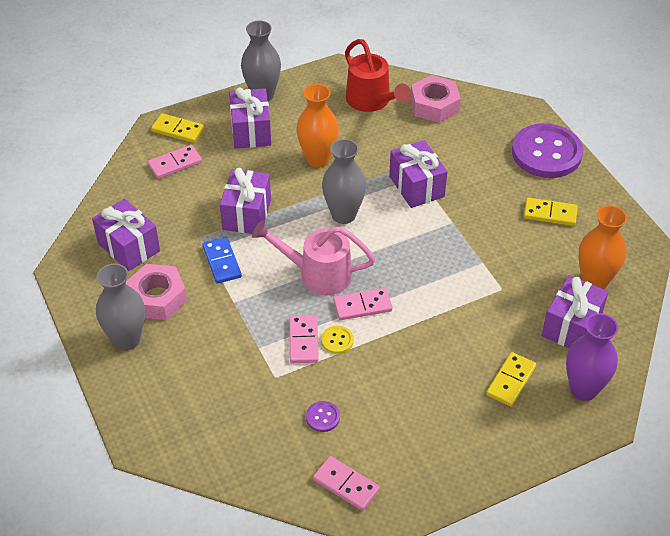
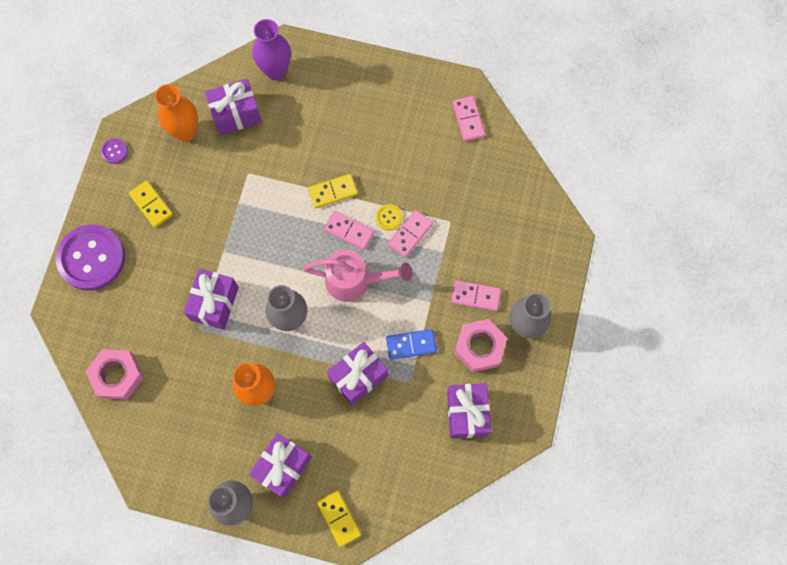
camera: 140 degrees left, 25 degrees up
pink domino [148,145,202,179] -> pink domino moved to [451,280,501,311]
blue domino [202,237,242,284] -> blue domino turned 60 degrees clockwise [386,329,437,360]
pink watering can [252,220,375,295] -> pink watering can turned 45 degrees counterclockwise [303,250,412,302]
purple button [306,401,340,432] -> purple button moved to [101,138,128,164]
red watering can [345,39,411,112] -> none
yellow domino [486,352,536,407] -> yellow domino moved to [308,174,358,208]

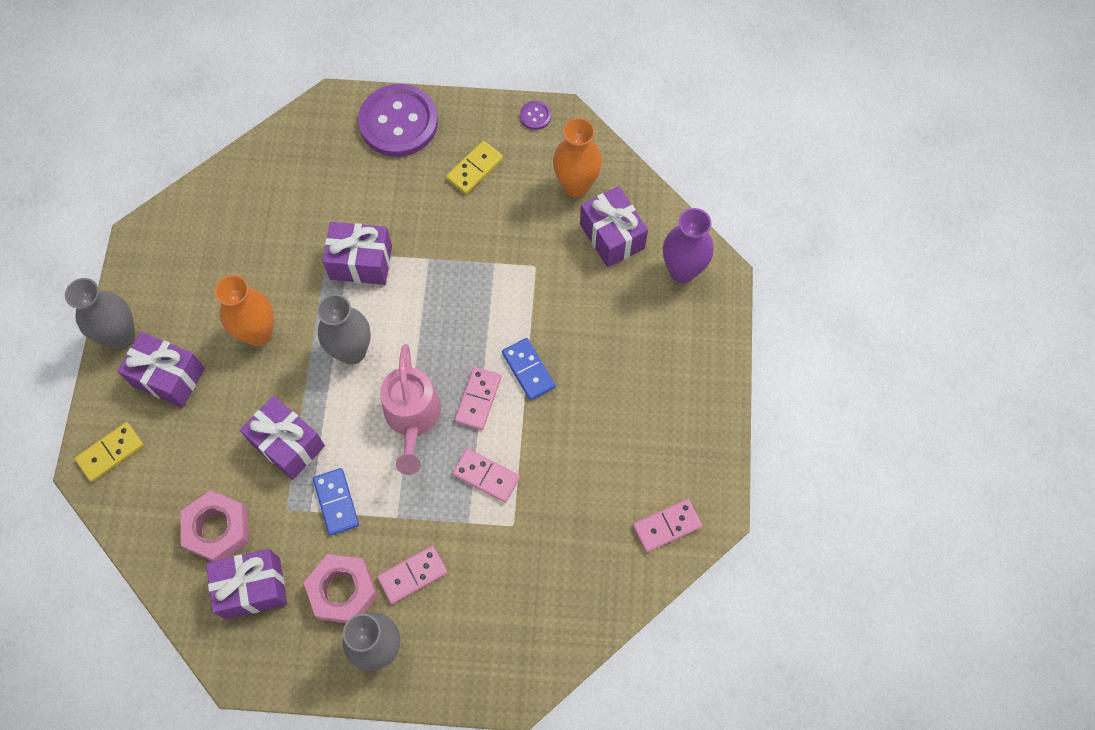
camera: 80 degrees right, 5 degrees down
pink nut [86,349,144,400] -> pink nut moved to [180,490,249,562]
yellow domino [308,174,358,208] -> blue domino [502,338,556,401]
yellow button [376,204,402,230] -> none
pink domino [451,280,501,311] -> pink domino turned 60 degrees clockwise [377,546,448,604]

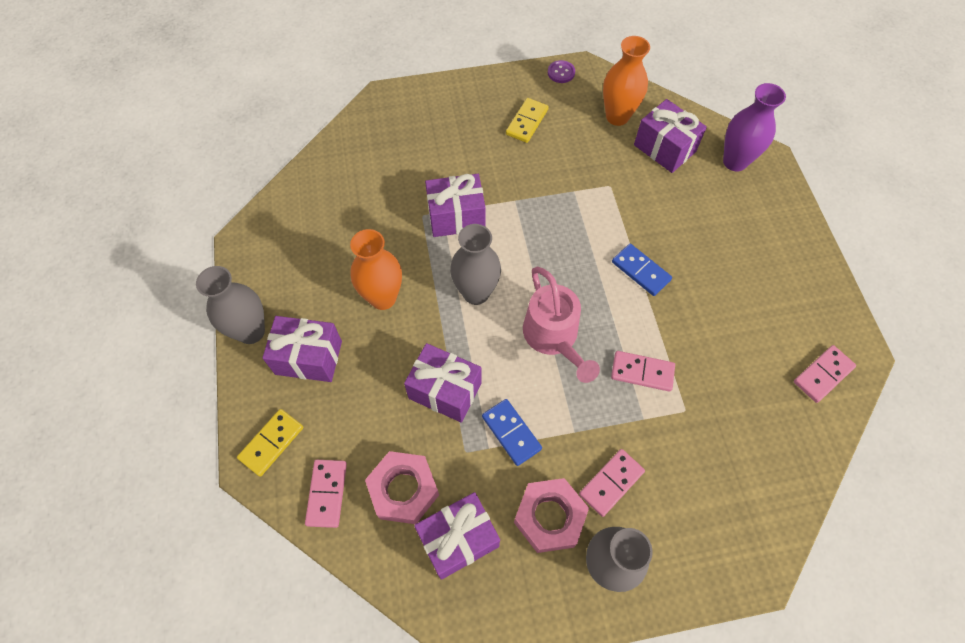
camera: 15 degrees left, 5 degrees down
purple button [358,84,438,157] -> none
pink domino [455,367,501,430] -> pink domino moved to [305,460,347,528]

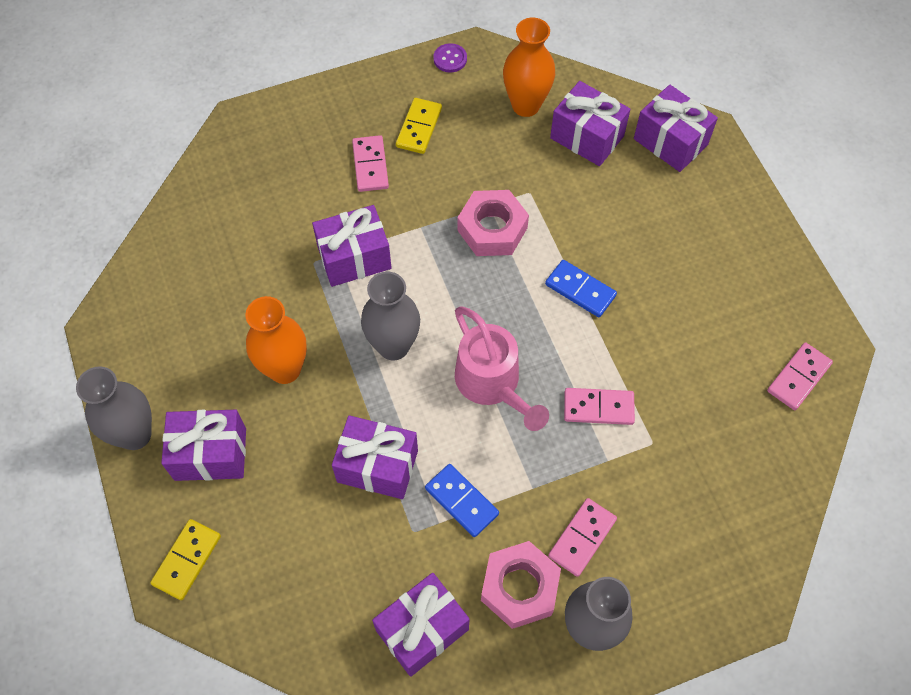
camera: 10 degrees left, 0 degrees up
pink domino [305,460,347,528] -> pink domino moved to [352,135,389,192]
pink nut [365,451,439,524] -> pink nut moved to [458,190,529,256]
purple vase [723,83,786,172] -> purple gift [634,85,718,172]

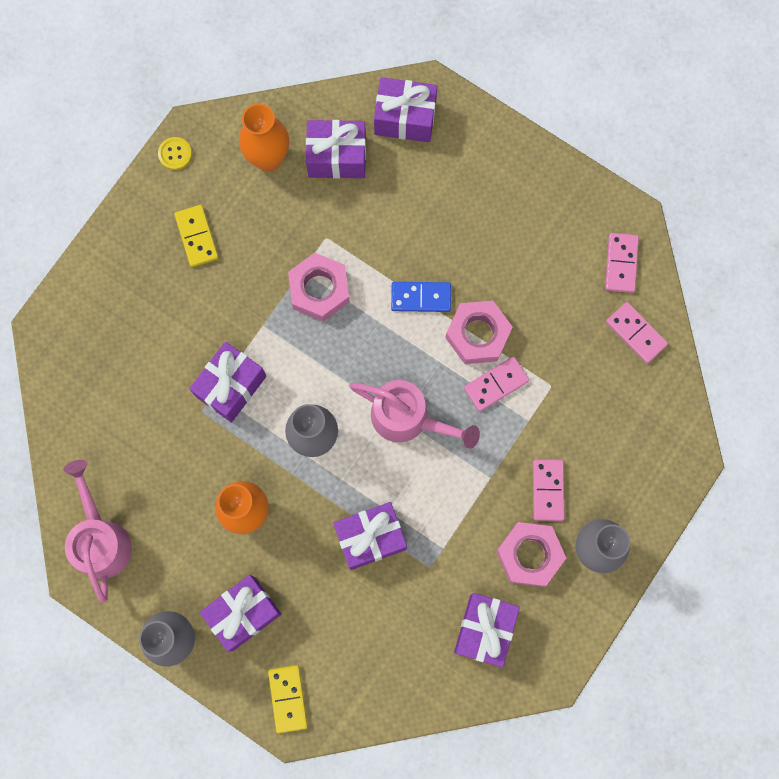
camera: 35 degrees left, 15 degrees up
pink domino [352,135,389,192] -> pink domino moved to [606,302,668,363]
blue domino [425,464,499,537] -> none
purple button [433,43,467,73] -> yellow button [158,137,192,170]
none -> pink watering can [64,460,132,603]
none -> pink nut [445,300,513,364]

